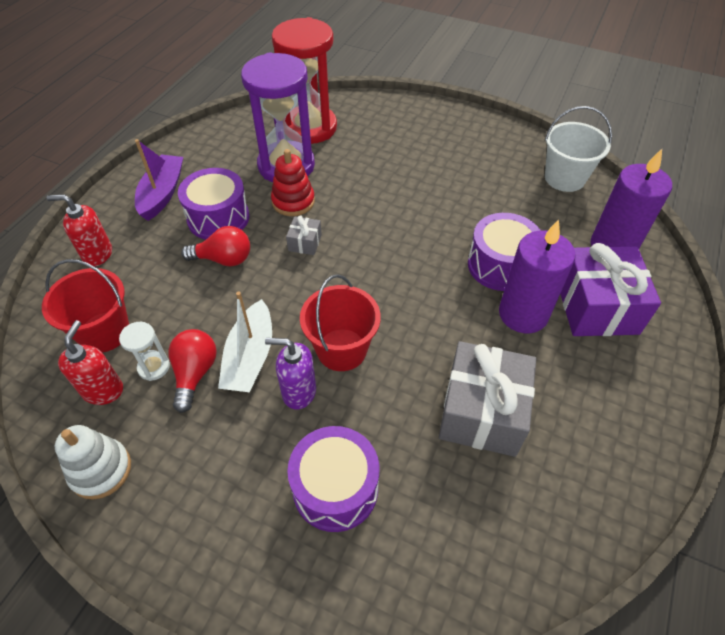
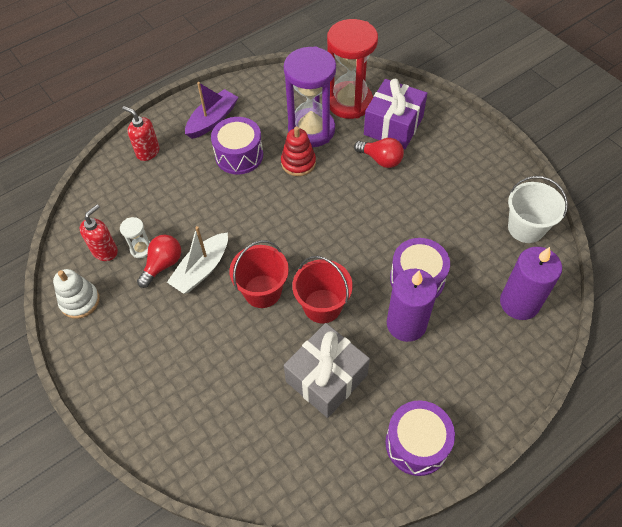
camera: 30 degrees right, 5 degrees up
red bucket [42,259,129,353] -> red bucket moved to [292,256,353,323]
red light bulb [181,226,250,267] -> red light bulb moved to [354,138,404,168]
purple soap dispenser [265,338,316,409] -> none
grey gift [286,215,322,255] -> none
purple drum [287,426,379,532] -> purple drum moved to [385,401,455,476]
purple gift [560,243,661,336] -> purple gift moved to [364,78,427,149]

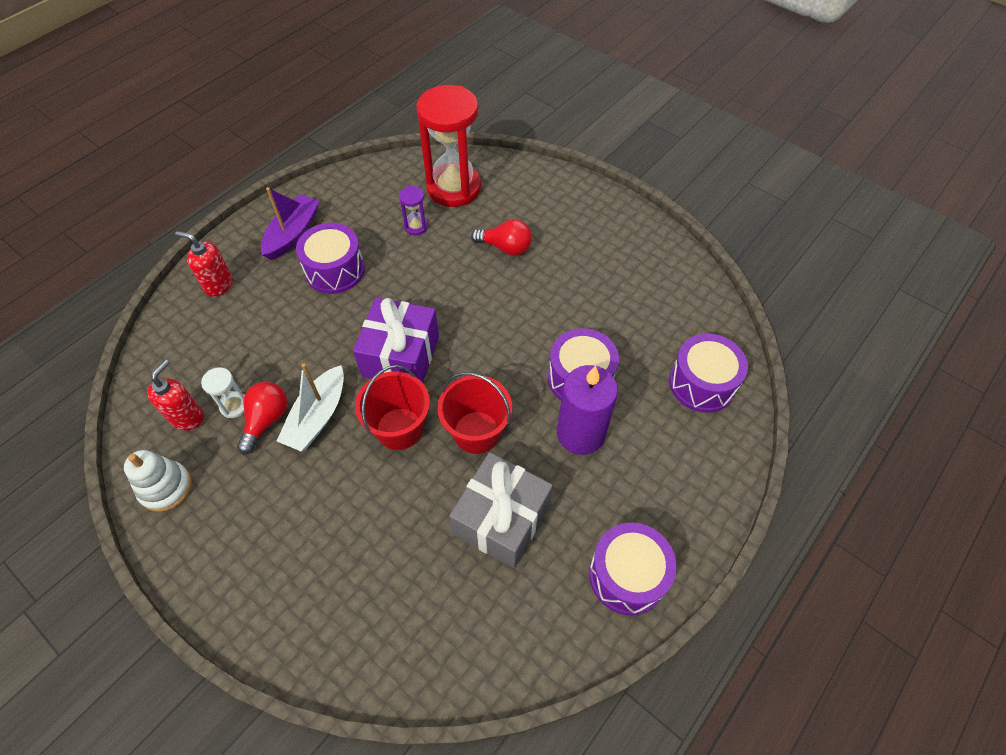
camera: 15 degrees left, 0 degrees up
red stacking toy [281,126,316,176] -> none
purple hourglass [284,46,336,147] -> purple hourglass [399,186,428,235], size x0.42
purple gift [364,78,427,149] -> purple gift moved to [353,297,439,383]
purple candle [500,247,562,320] -> purple drum [669,333,748,413]
white bucket [508,176,568,243] -> none

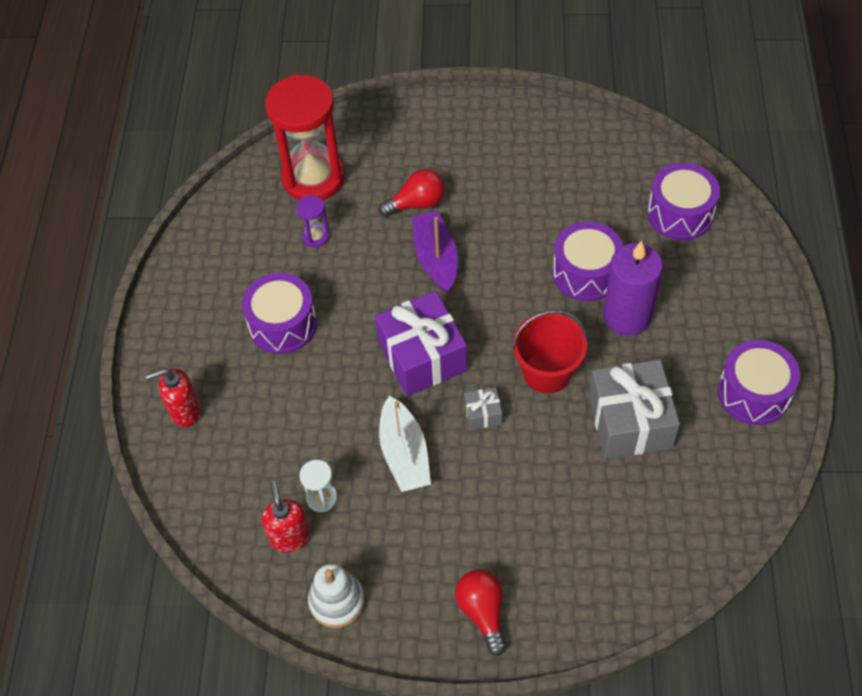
camera: 35 degrees left, 0 degrees up
red light bulb [237,382,287,454] -> red light bulb moved to [455,569,506,656]
purple boat [261,187,320,260] -> purple boat moved to [412,211,458,293]
red bucket [355,365,430,450] -> grey gift [464,387,502,430]

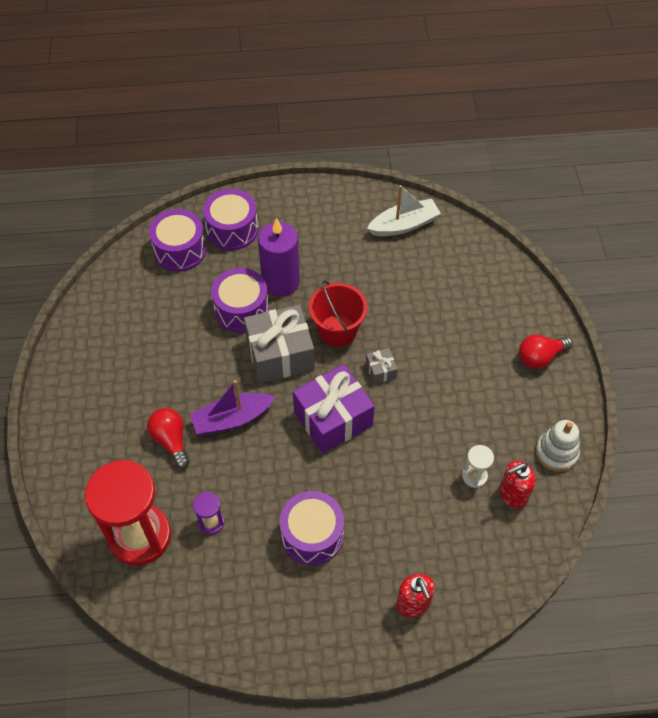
camera: 100 degrees left, 0 degrees up
white boat [379,396,431,492] -> white boat moved to [367,185,441,236]
grey gift [588,359,680,459] -> grey gift moved to [244,305,315,383]
purple drum [718,340,800,425] -> purple drum moved to [203,189,258,251]

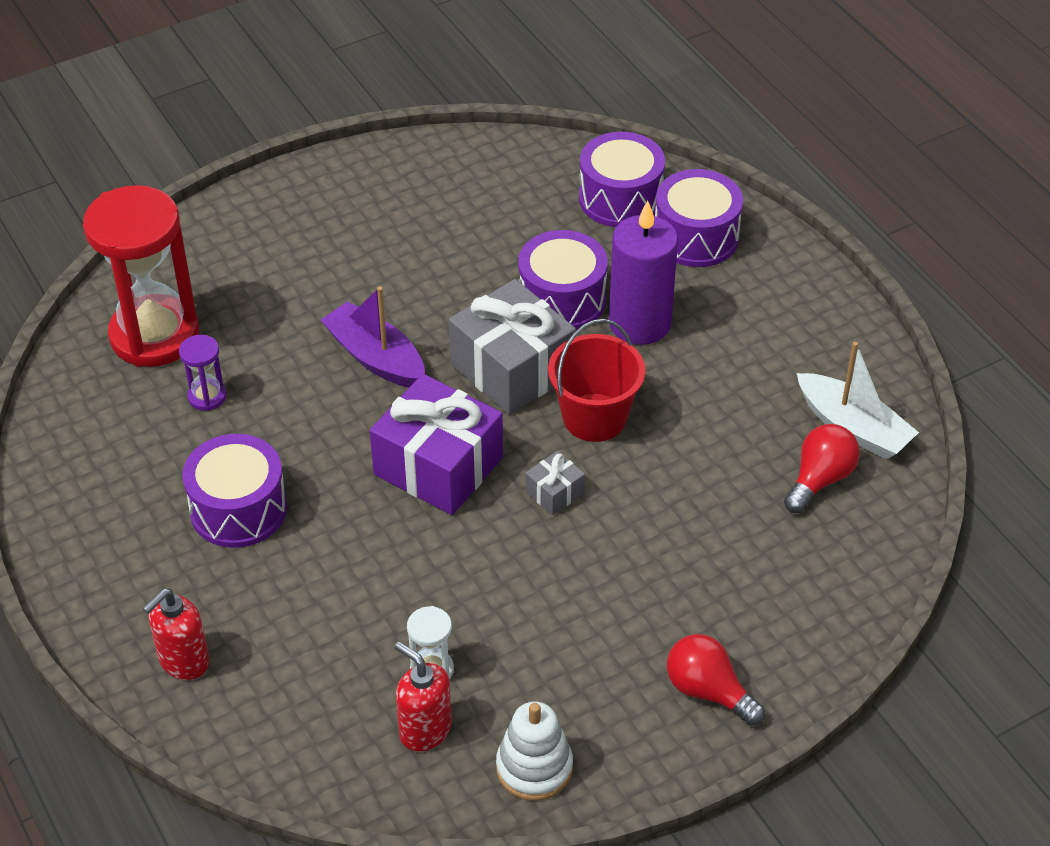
camera: 65 degrees right, 10 degrees down
red light bulb [147,408,190,469] -> red light bulb moved to [784,424,860,513]

